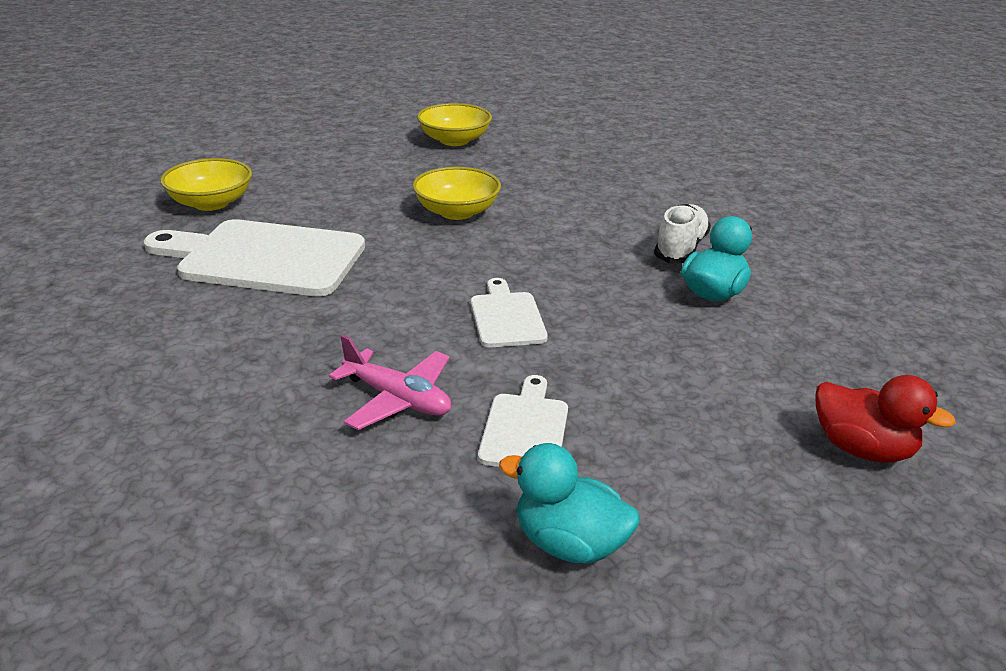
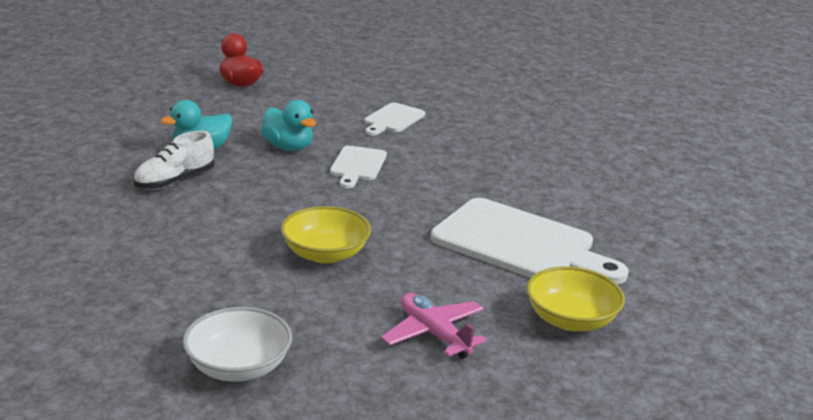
camera: 160 degrees left, 5 degrees down
pink plane [329,335,451,430] -> pink plane moved to [381,293,487,359]
yellow bowl [417,103,492,146] -> white bowl [183,307,292,381]
turquoise duck [499,443,640,564] -> turquoise duck moved to [261,100,316,151]

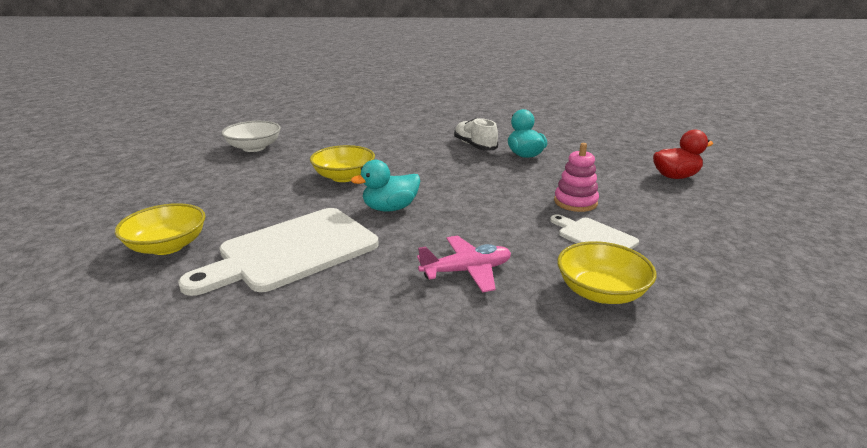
camera: 110 degrees right, 0 degrees up
turquoise duck [261,100,316,151] -> turquoise duck moved to [351,160,420,212]
white cutting board [330,146,387,188] -> none
pink plane [381,293,487,359] -> pink plane moved to [417,235,511,293]
none -> pink stacking toy [554,143,599,212]
none -> yellow bowl [557,241,656,304]

